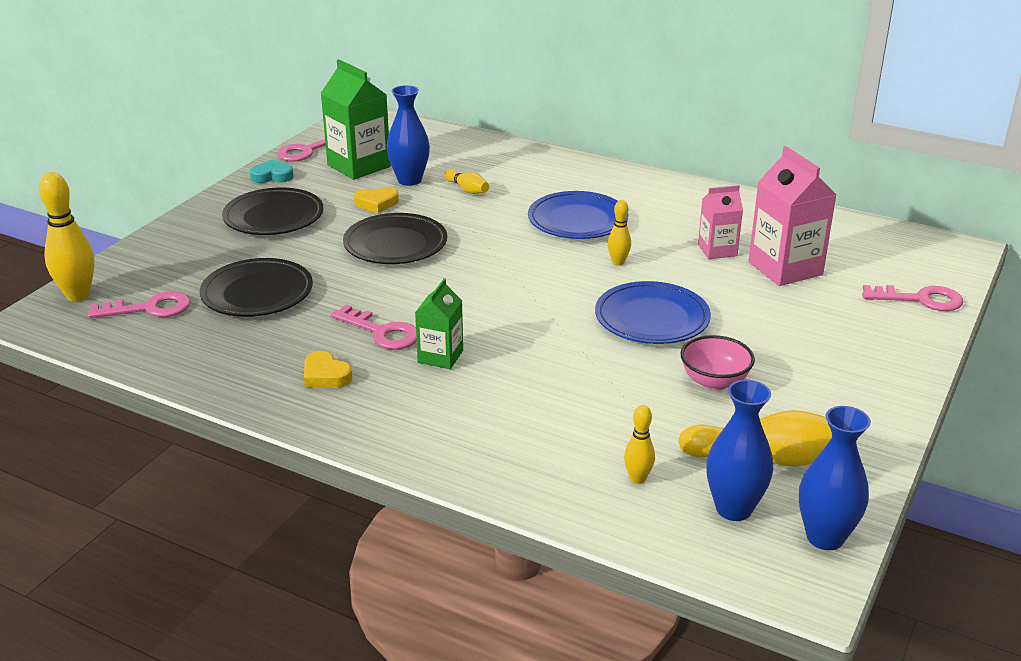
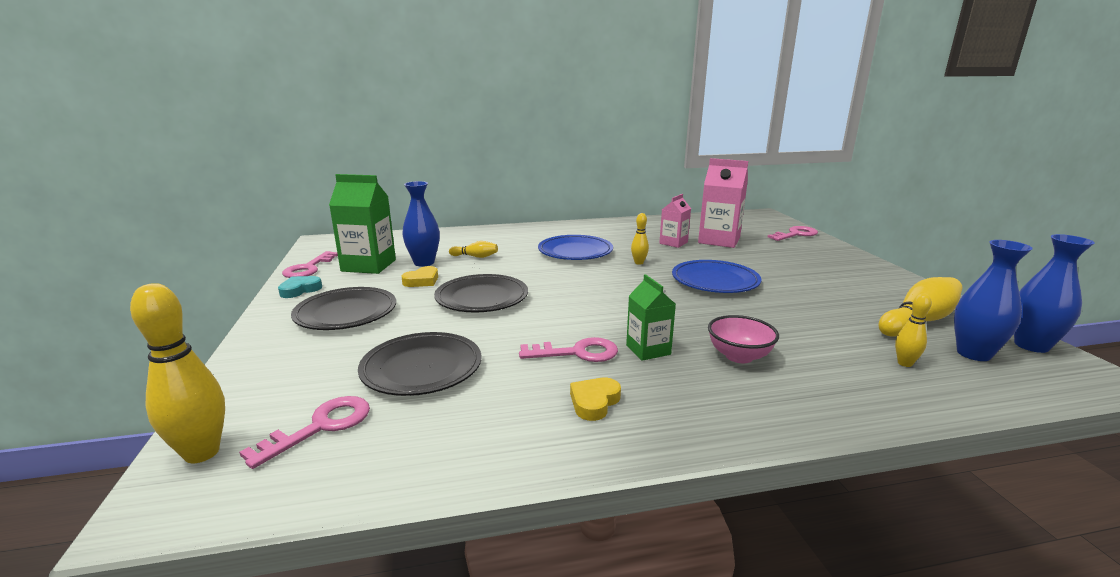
camera: 40 degrees left, 10 degrees down
yellow heart [304,351,352,388] -> yellow heart turned 120 degrees clockwise [570,378,621,421]
pink bowl [680,335,755,391] -> pink bowl moved to [708,315,779,363]

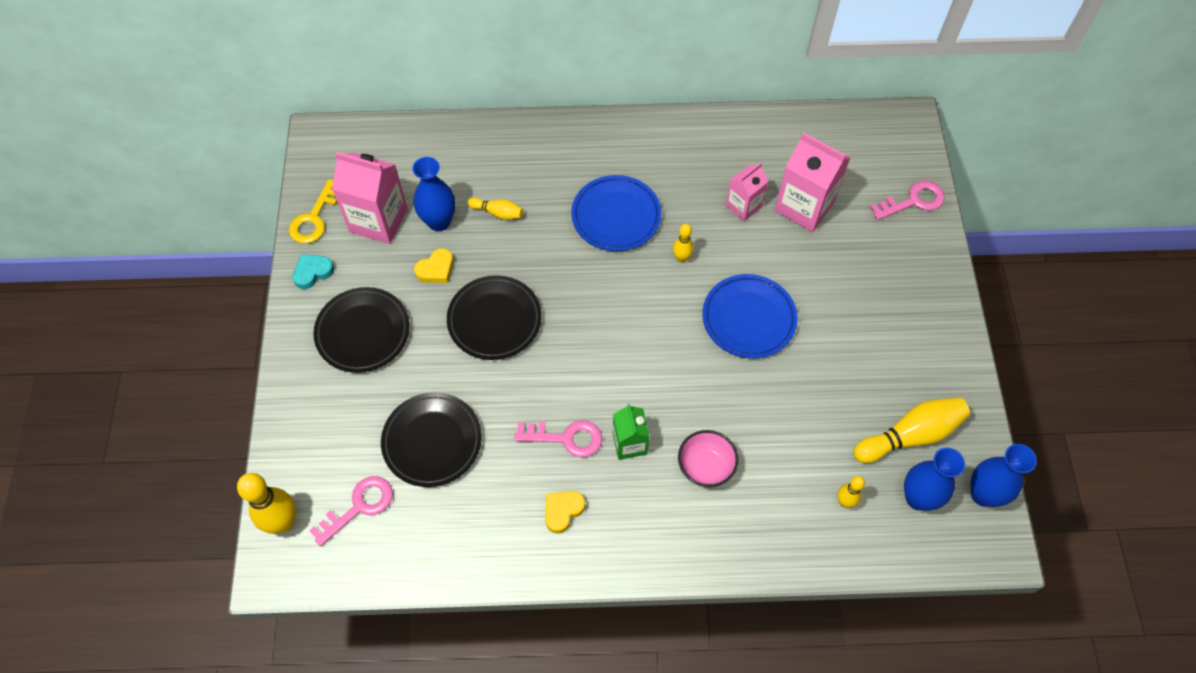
camera: 10 degrees right, 40 degrees up
pink key [282,251,338,278] -> yellow key [289,179,337,244]
green carton [329,174,396,274] -> pink carton [332,152,408,244]

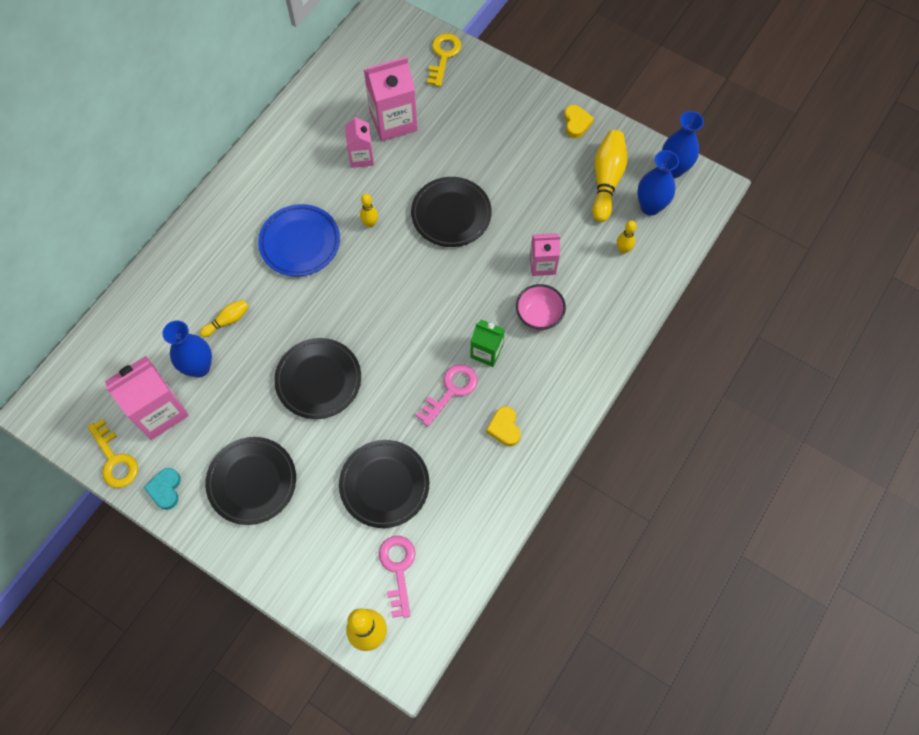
camera: 55 degrees left, 5 degrees up
yellow heart [414,248,453,283] -> yellow heart moved to [564,105,594,138]
blue plate [702,274,798,358] -> black plate [411,177,492,247]
pink key [870,181,945,220] -> yellow key [427,33,462,87]
none -> pink carton [530,233,560,276]

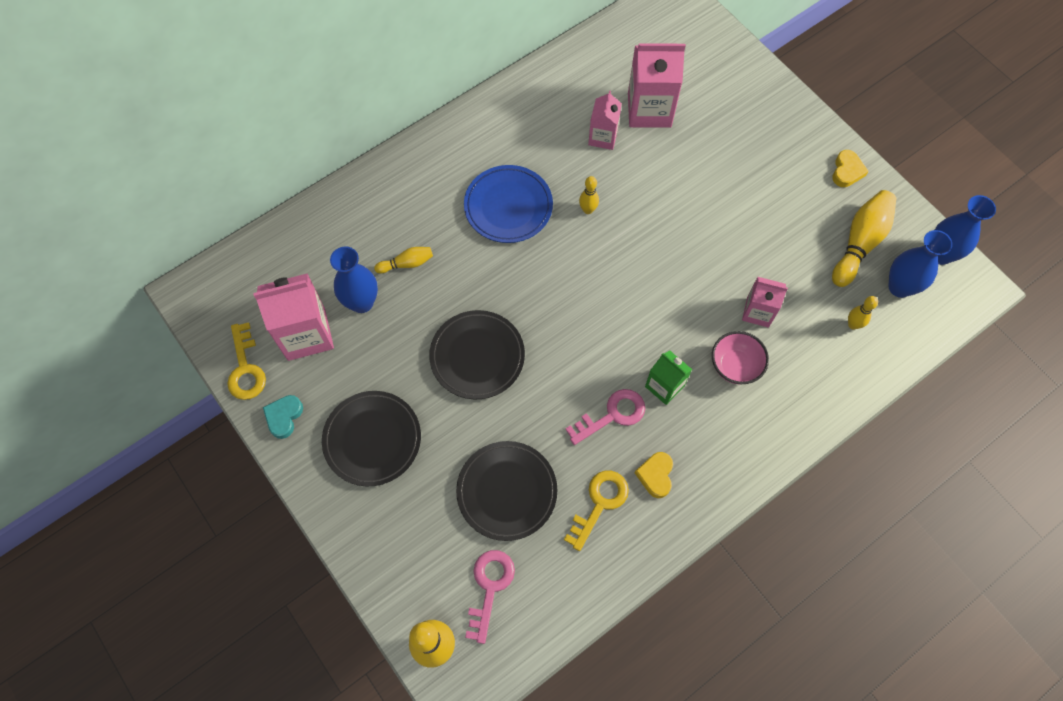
camera: 20 degrees right, 0 degrees up
black plate [411,177,492,247] -> none
yellow key [427,33,462,87] -> yellow key moved to [564,471,629,551]

